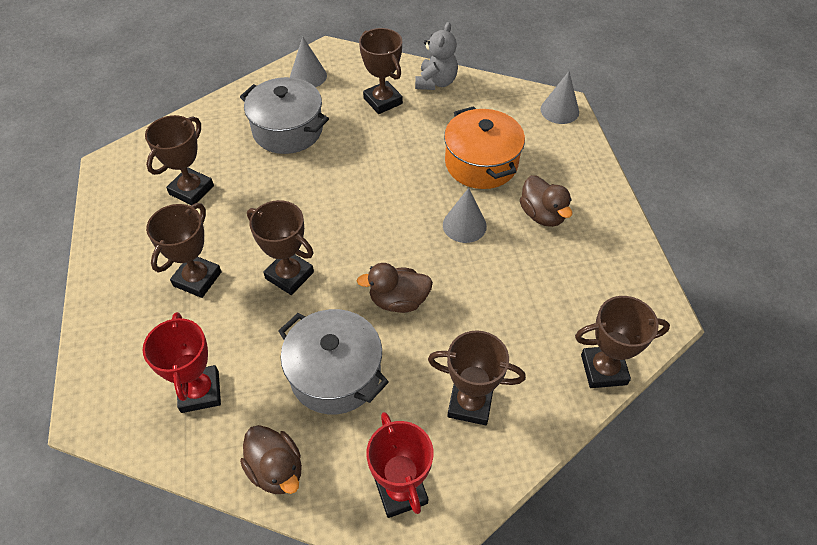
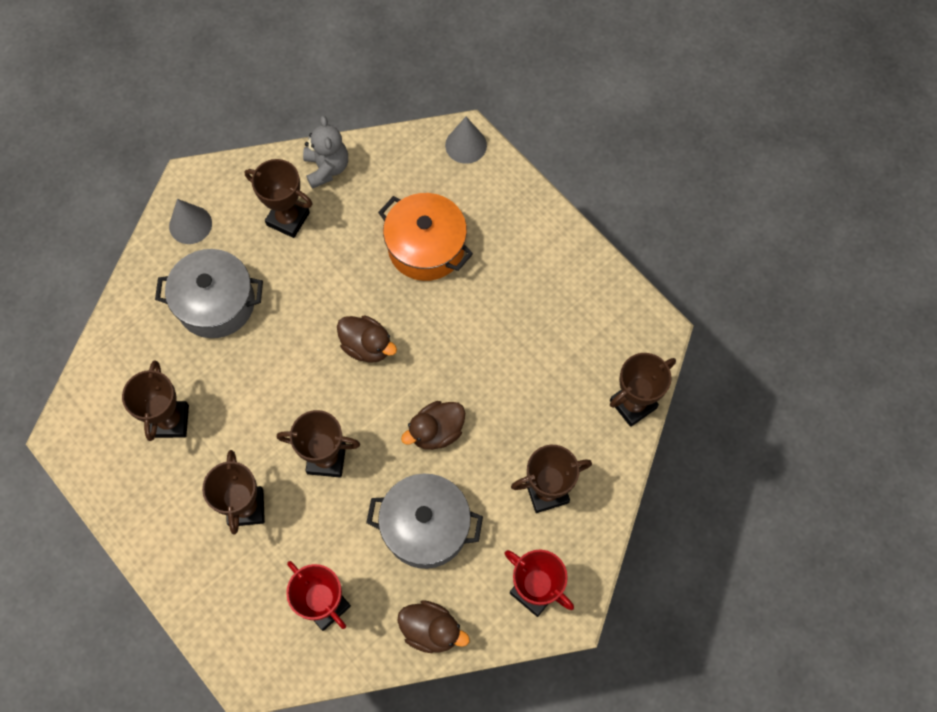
camera: 30 degrees left, 15 degrees up
grey cone [443,188,487,243] -> none
brown duck [520,175,572,227] -> brown duck moved to [337,315,397,363]

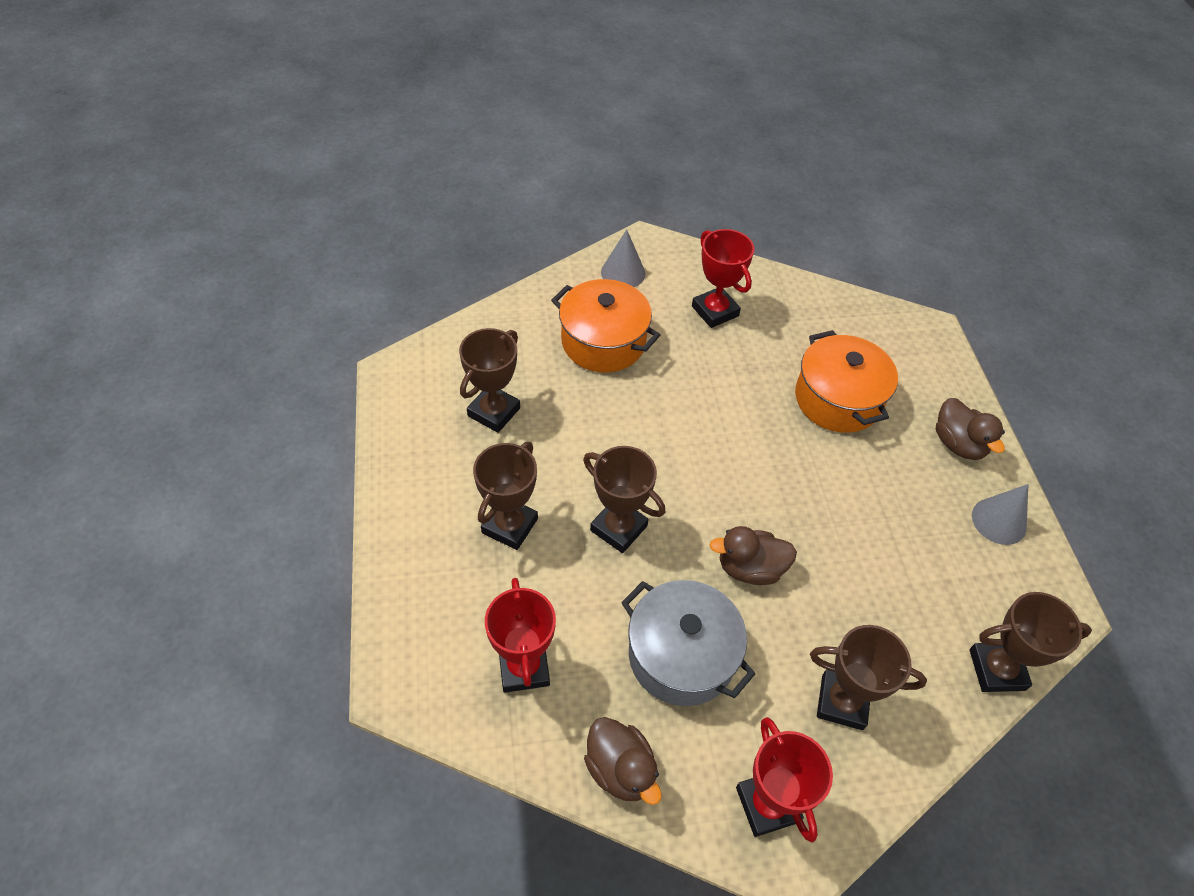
camera: 30 degrees right, 15 degrees down
grey pot [155,249,263,338] -> orange pot [551,279,660,373]
brown trophy [244,159,313,238] -> red trophy [692,229,754,328]
grey teddy bear [303,116,348,189] -> none
brown duck [337,315,397,363] -> brown duck moved to [936,398,1005,460]
grey cone [445,117,487,164] -> grey cone moved to [972,484,1028,545]

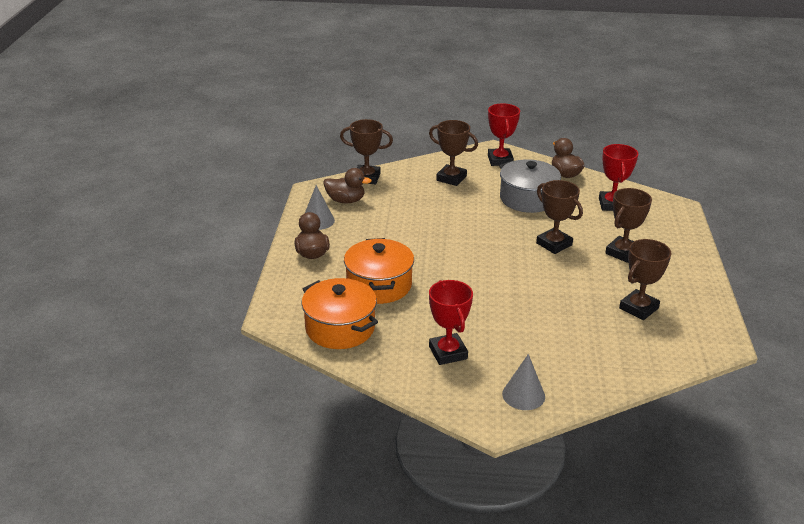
camera: 165 degrees left, 20 degrees down
orange pot [551,279,660,373] -> orange pot moved to [301,278,378,349]
brown duck [709,526,797,585] -> brown duck moved to [324,168,372,204]

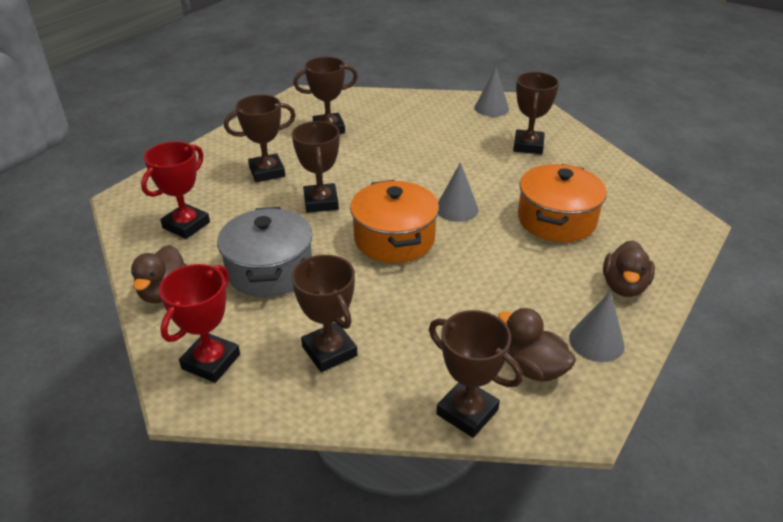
camera: 150 degrees left, 5 degrees up
orange pot [301,278,378,349] -> orange pot moved to [350,180,439,263]
red trophy [429,280,473,365] -> brown trophy [513,72,559,154]
none -> grey cone [438,162,479,222]

